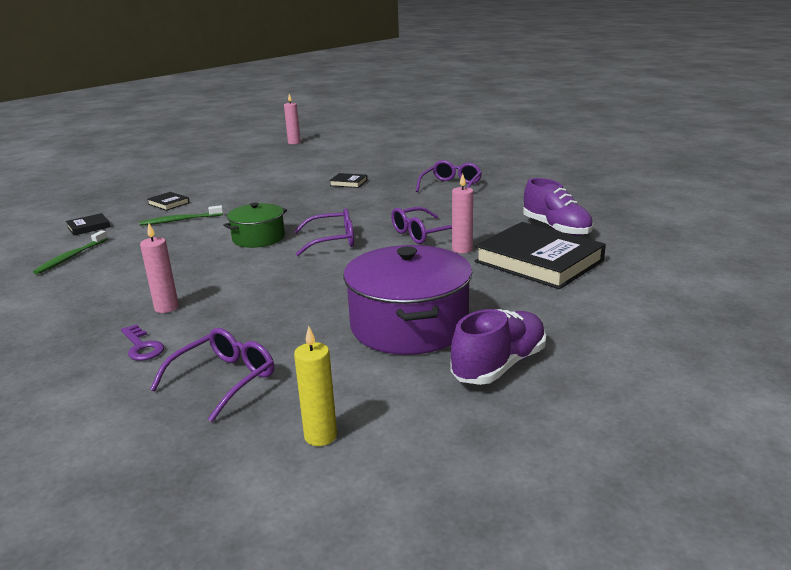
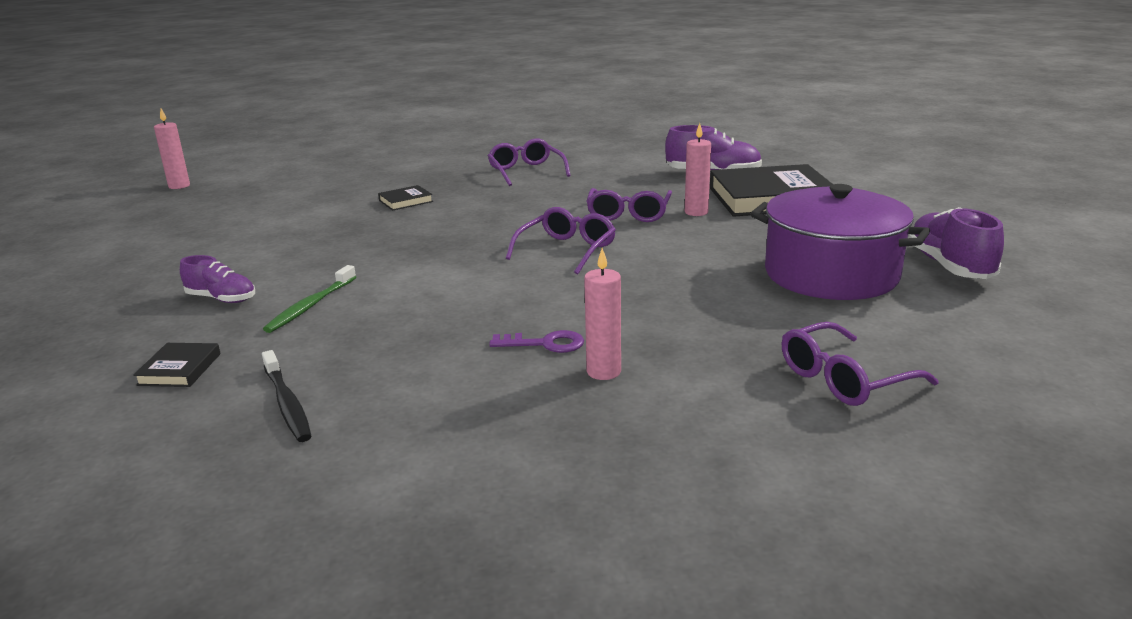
camera: 50 degrees left, 0 degrees up
green toothbrush [33,230,108,274] -> black toothbrush [262,350,311,442]
purple key [121,324,164,361] -> purple key moved to [489,330,584,353]
black book [147,192,190,211] -> purple shoe [180,255,255,303]
purple glasses [150,328,274,422] -> purple glasses turned 105 degrees counterclockwise [782,322,939,406]
green pot [223,202,287,248] -> none
yellow candle [294,326,337,446] -> none

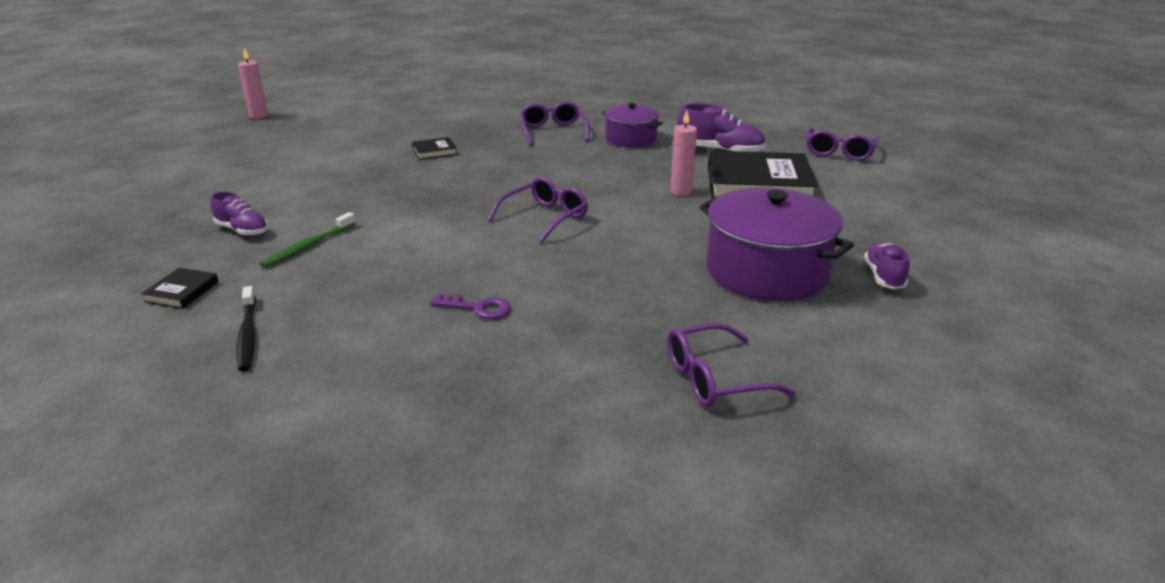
camera: 10 degrees right, 5 degrees up
pink candle [584,248,621,380] -> none
purple glasses [586,188,672,222] -> purple glasses moved to [806,127,880,161]
purple shoe [908,207,1004,279] -> purple shoe [864,242,910,289], size x0.64
none -> purple pot [602,103,663,148]

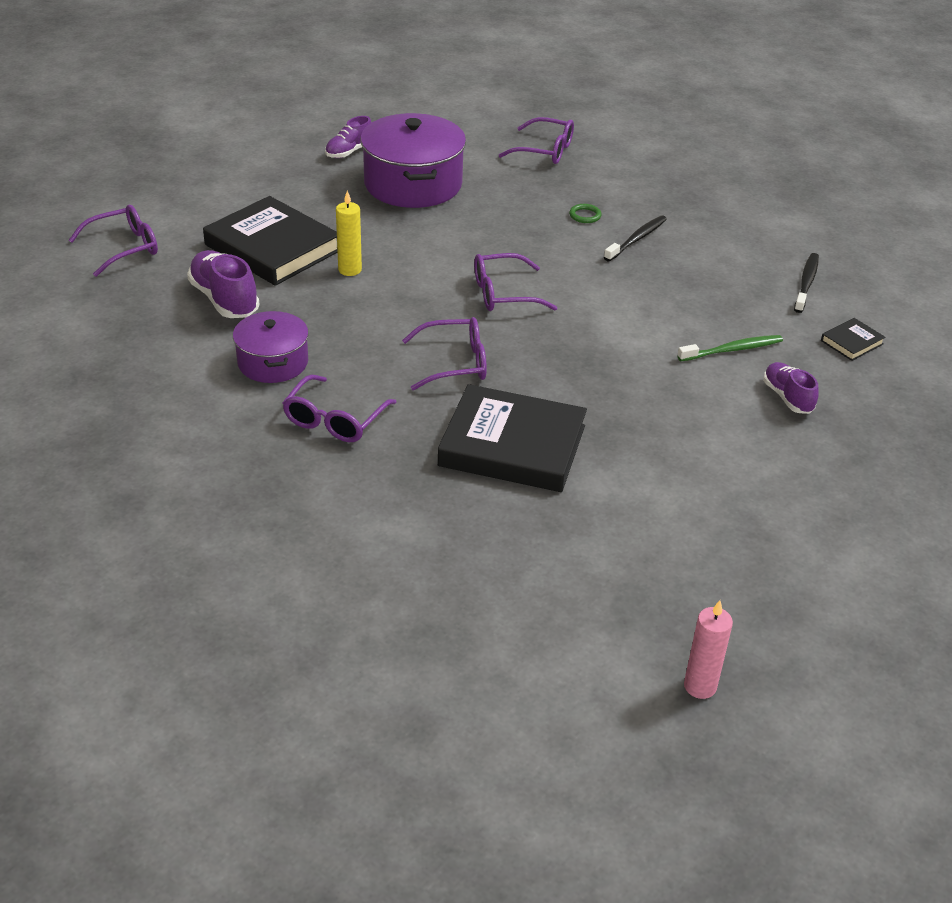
camera: 145 degrees left, 10 degrees up
black book [412,137,457,160] -> black book [438,384,587,492], size x2.33
purple key [430,294,511,319] -> black toothbrush [604,216,667,261]
pink candle [671,111,697,196] -> yellow candle [336,190,362,276]
none -> purple glasses [402,317,487,391]
none -> green ring [569,204,602,223]

